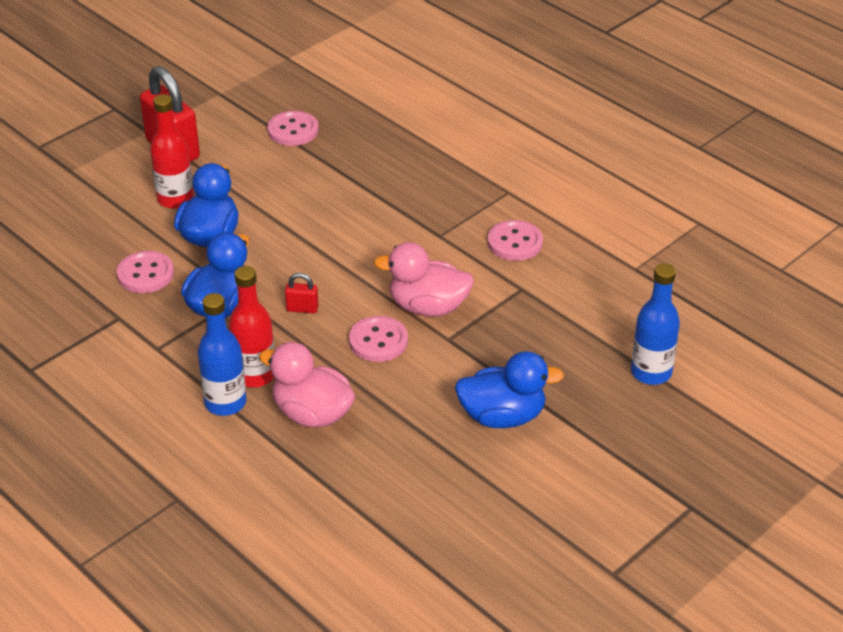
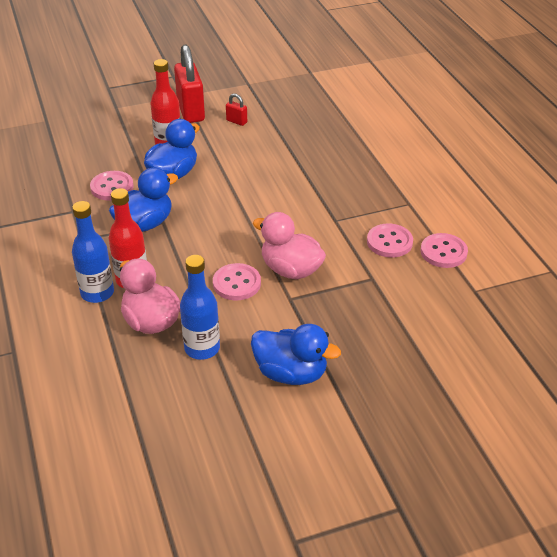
camera: 25 degrees right, 0 degrees up
pink button [268,111,319,146] -> pink button moved to [421,233,468,268]
red padlock [285,273,318,314] -> red padlock moved to [226,93,247,126]
blue bottle [631,263,680,385] -> blue bottle moved to [180,255,220,360]

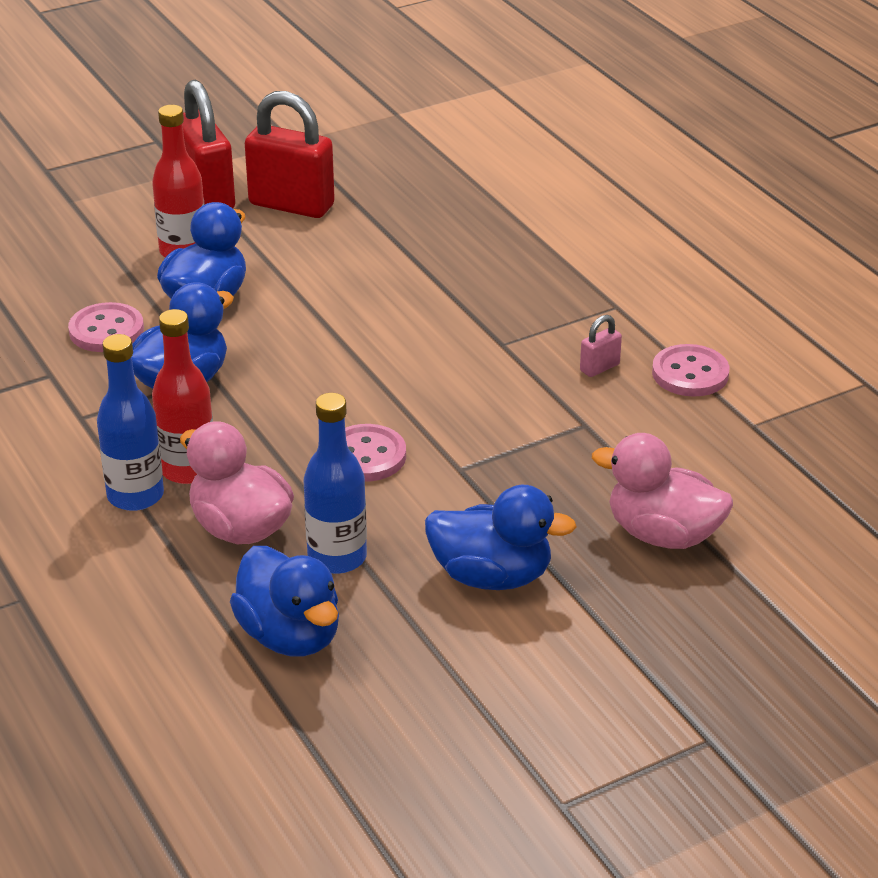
camera: 10 degrees left, 5 degrees down
red padlock [226,93,247,126] -> red padlock [245,91,335,218], size x2.27
pink duck [253,212,326,279] -> pink duck moved to [592,433,733,549]
pink button [367,224,413,257] -> pink padlock [580,315,622,377]
none -> blue duck [230,546,339,657]

